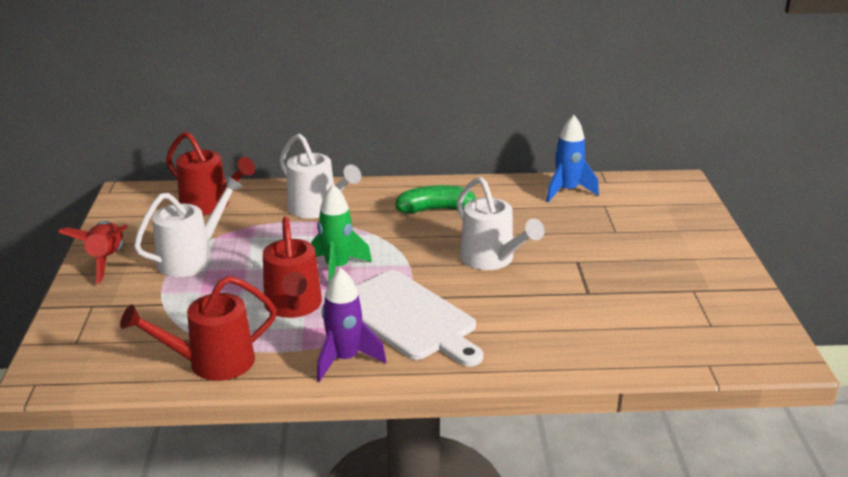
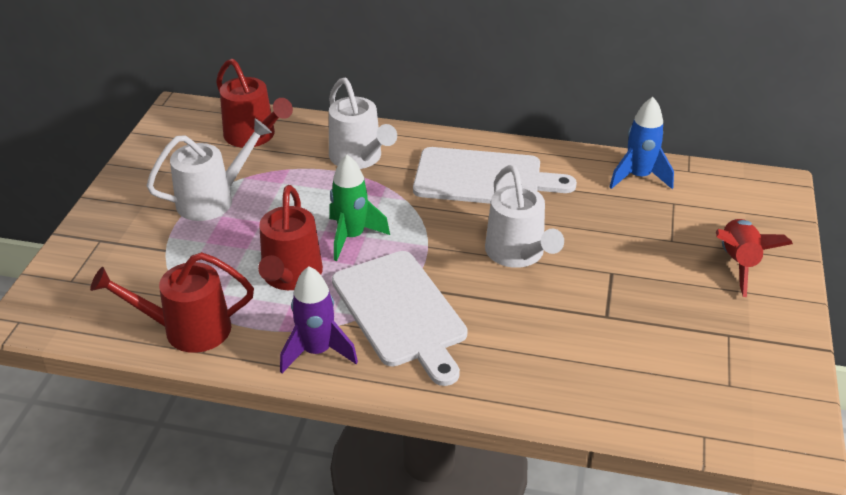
camera: 15 degrees right, 10 degrees up
red rocket [58,221,128,284] -> red rocket moved to [716,219,793,297]
green banana [395,185,477,214] -> white cutting board [413,147,577,204]

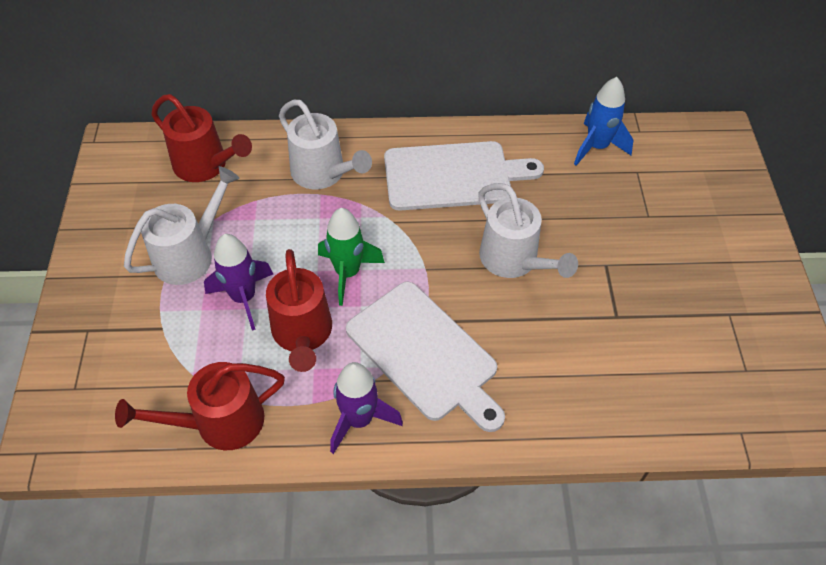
camera: 15 degrees left, 15 degrees up
red rocket [716,219,793,297] -> none
none -> purple rocket [204,234,273,331]

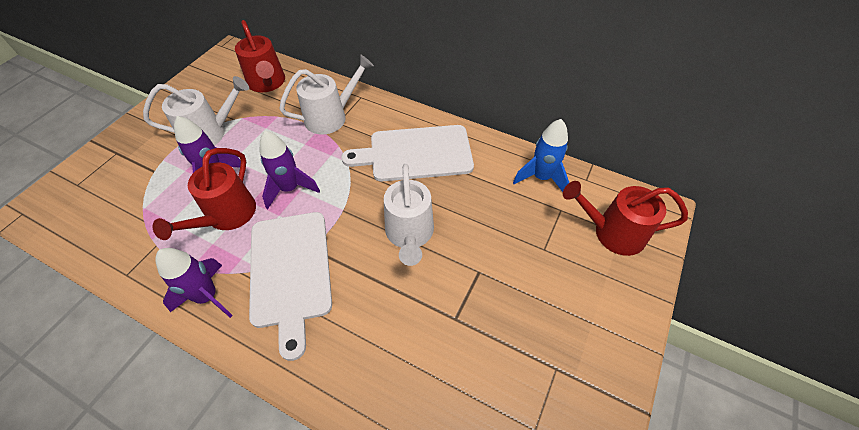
camera: 30 degrees right, 0 degrees up
red watering can [115,362,285,450] -> red watering can moved to [563,181,688,256]
white watering can [279,99,372,189] -> white watering can turned 105 degrees counterclockwise [279,54,374,134]
green rocket [318,208,385,306] -> purple rocket [260,131,320,209]
white cutting board [384,141,544,211] -> white cutting board turned 150 degrees clockwise [341,125,474,181]

